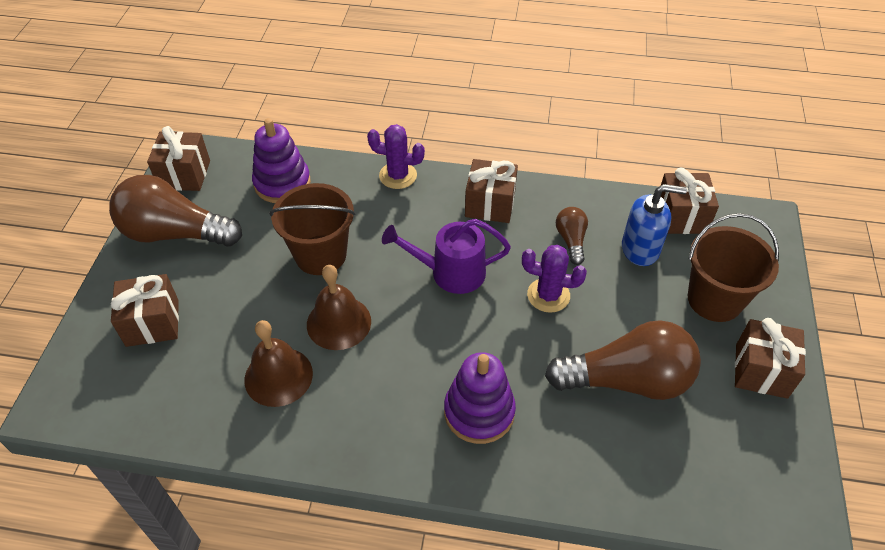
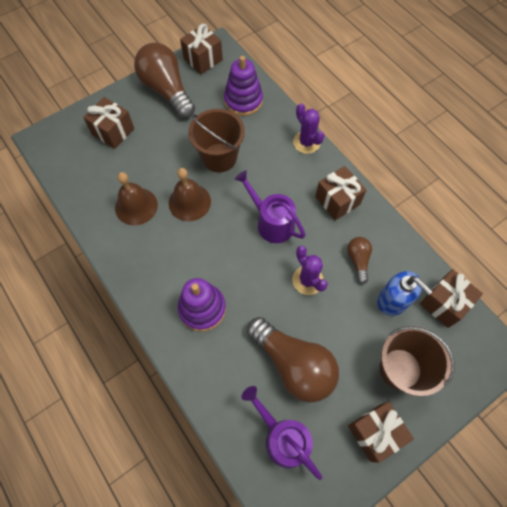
camera: 45 degrees right, 15 degrees up
brown light bulb [556,207,588,265] -> brown light bulb turned 45 degrees counterclockwise [347,237,372,284]
none -> purple watering can [241,386,322,480]

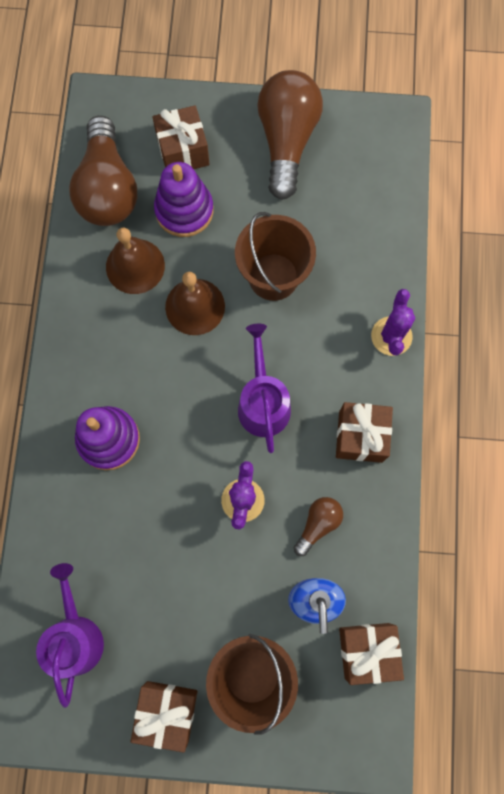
camera: 40 degrees right, 10 degrees up
brown gift [180,24,223,74] -> none
purple stacking toy [224,56,263,116] -> purple stacking toy moved to [154,162,214,237]
brown light bulb [247,317,339,403] -> brown light bulb moved to [69,116,137,226]

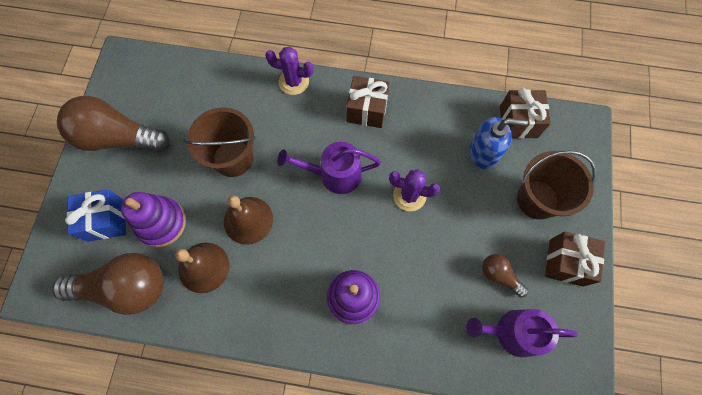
camera: 85 degrees left, 5 degrees down
brown gift [152,105,209,169] -> blue gift [65,189,126,242]
brown light bulb [294,497,343,556] -> brown light bulb moved to [482,254,528,298]

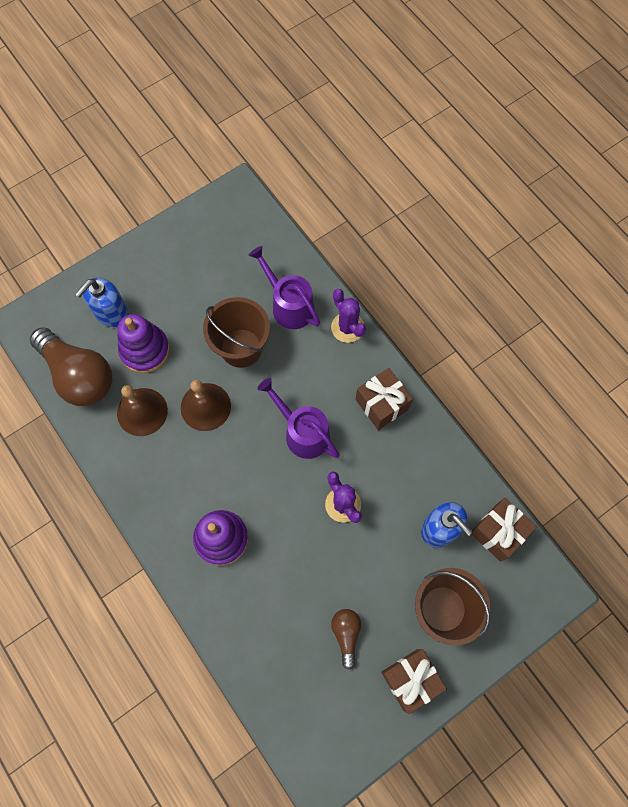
camera: 45 degrees right, 0 degrees up
brown light bulb [57,96,170,153] -> none
blue gift [65,189,126,242] -> blue soap dispenser [75,278,128,327]
purple watering can [466,309,578,357] -> purple watering can moved to [249,246,320,329]

